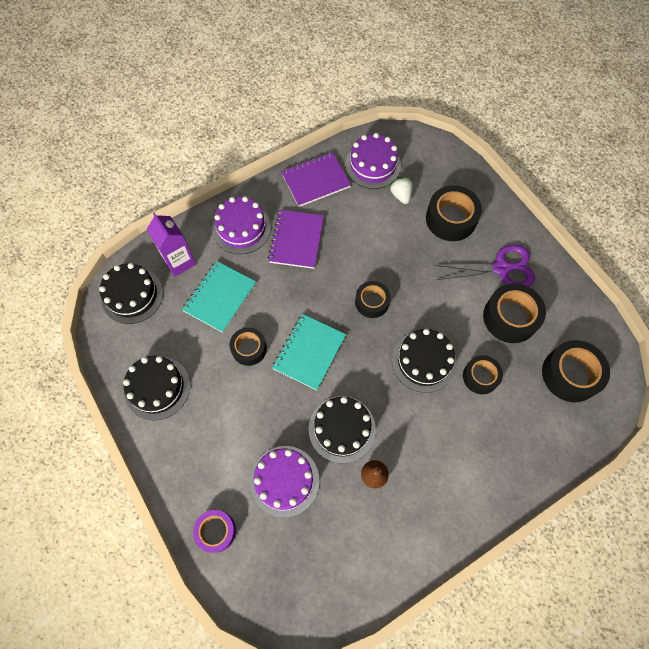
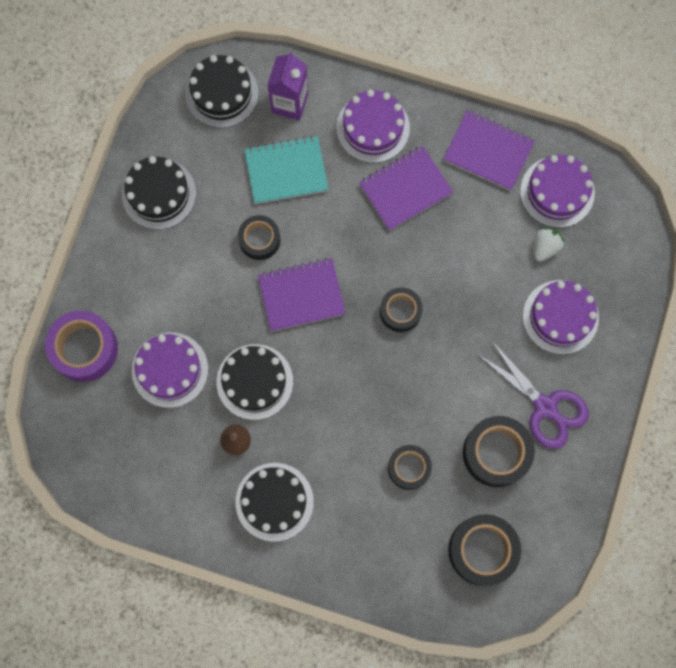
camera: 50 degrees right, 10 degrees up
purple tape [193,510,236,553] -> purple tape [45,310,118,382], size x1.58
turquoise notebook [272,314,346,391] -> purple notebook [258,258,346,331]
black cake [392,329,456,393] -> black cake moved to [236,463,314,542]
black tape [426,185,482,241] -> purple cake [523,280,599,355]

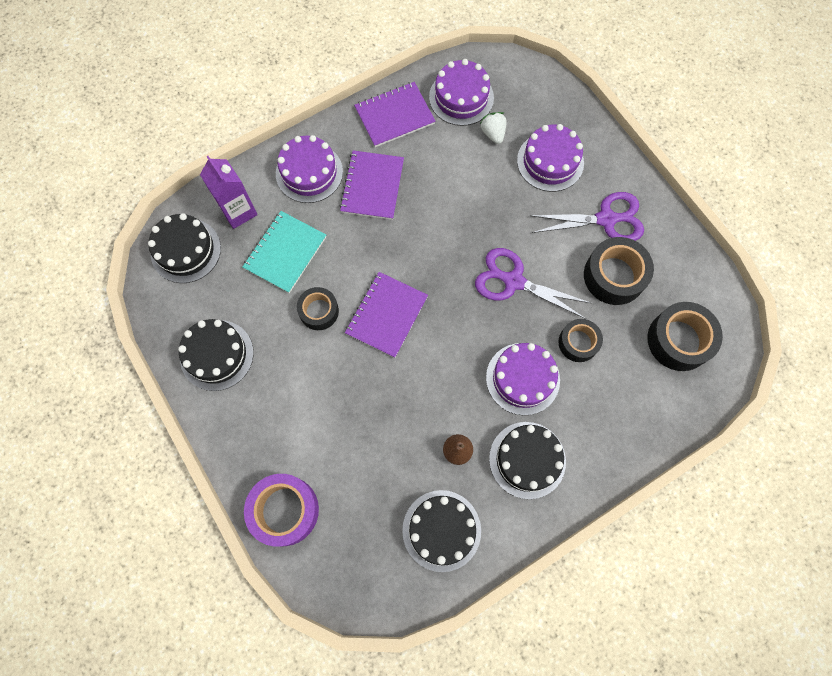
camera: 50 degrees left, 5 degrees down
purple cake [132,332,208,408] -> purple cake moved to [486,343,560,415]
black cake [217,344,293,420] -> black cake moved to [402,490,481,572]
black tape [380,287,423,332] -> none
none -> purple scissors [475,248,591,319]

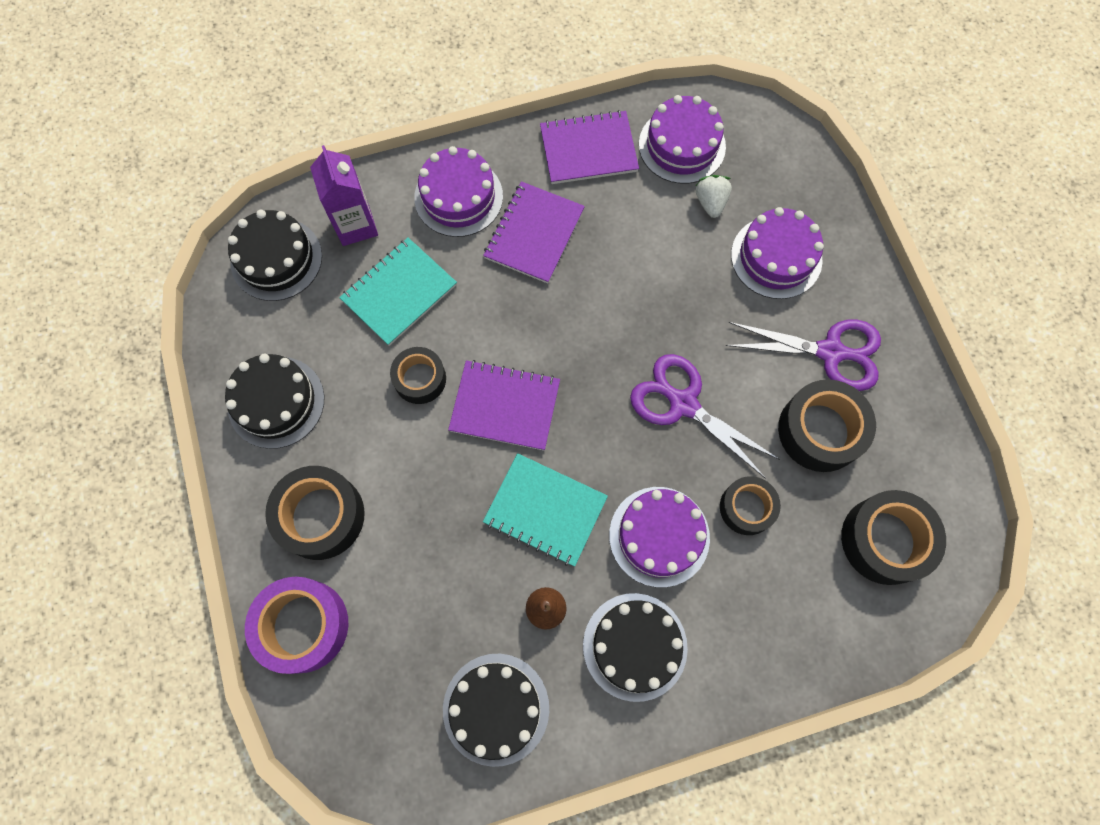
camera: 15 degrees right, 0 degrees up
purple notebook [345,272,428,358] -> purple notebook turned 60 degrees clockwise [448,360,560,451]
none -> black tape [265,466,365,560]
none -> turquoise notebook [483,453,608,567]

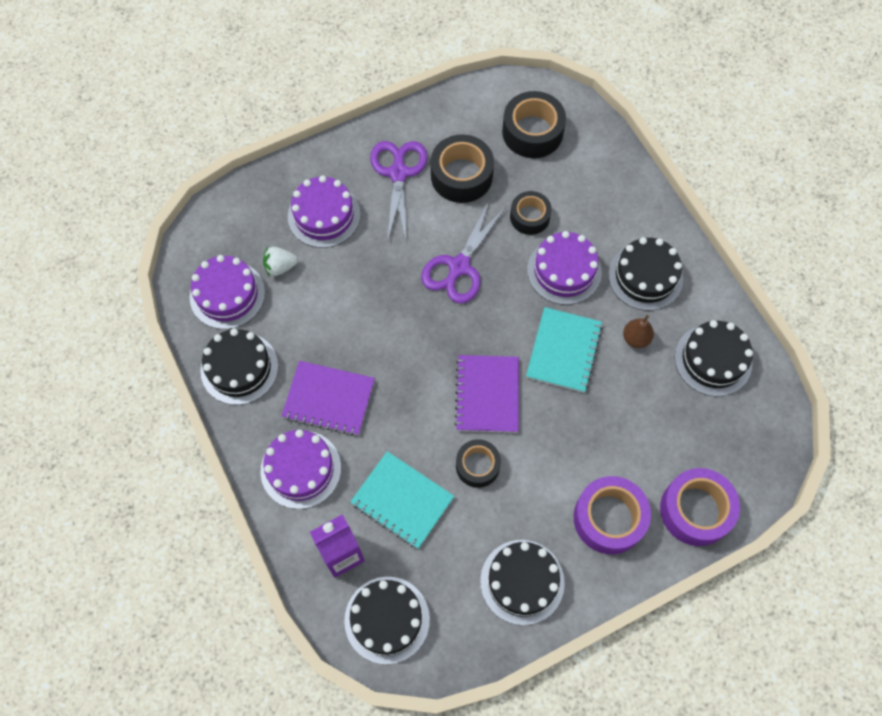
camera: 100 degrees left, 5 degrees down
black tape [265,466,365,560] -> purple tape [574,476,651,554]
purple notebook [540,110,639,184] -> black cake [200,328,278,405]

